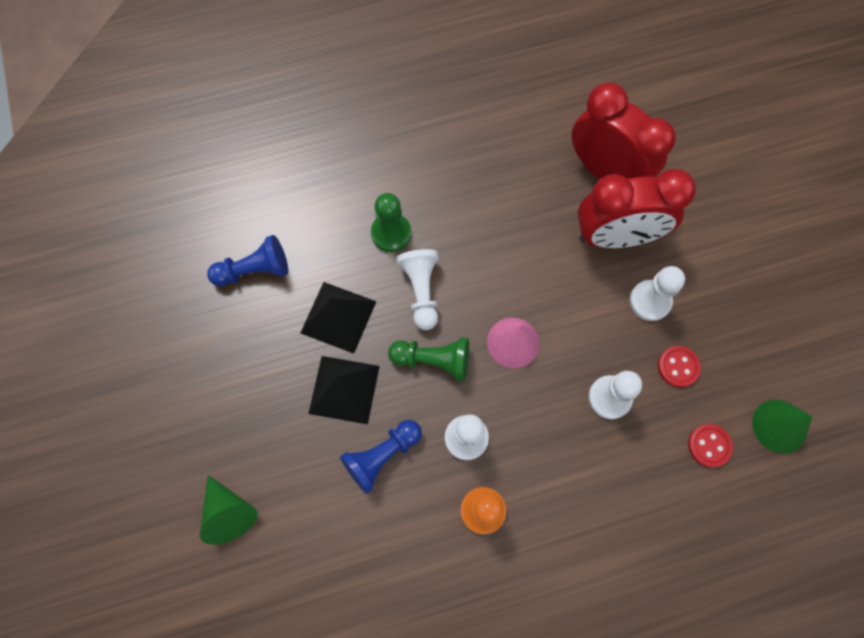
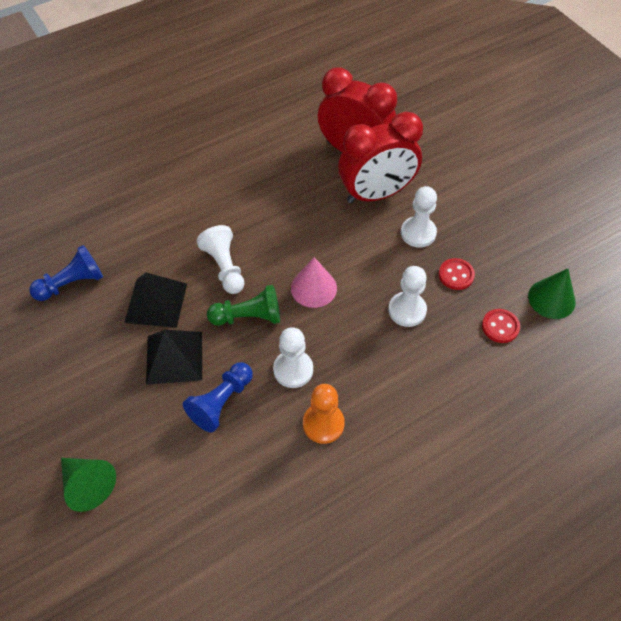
camera: 15 degrees left, 15 degrees down
green pawn [371,193,411,252] -> none

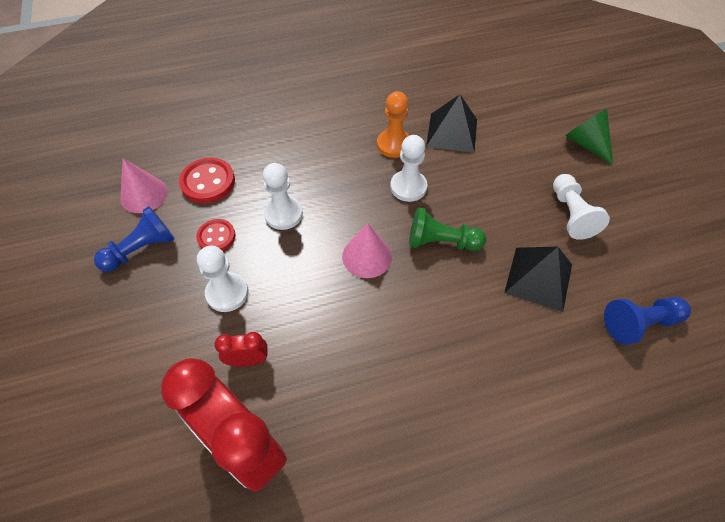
camera: 165 degrees left, 0 degrees up
black pyramid [146,330,202,385] -> black pyramid moved to [426,94,477,153]
blue pawn [183,362,253,433] -> blue pawn moved to [94,206,175,272]
white pawn [197,225,244,294] -> white pawn moved to [553,174,610,240]
red clock [338,112,423,203] -> red clock [214,332,267,367], size x0.43
red button [482,309,520,343] -> red button [179,158,235,203], size x1.53
green cone [528,268,575,319] -> pink cone [120,158,168,213]

